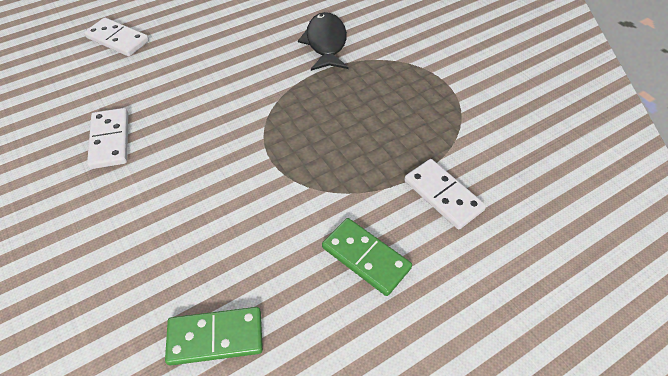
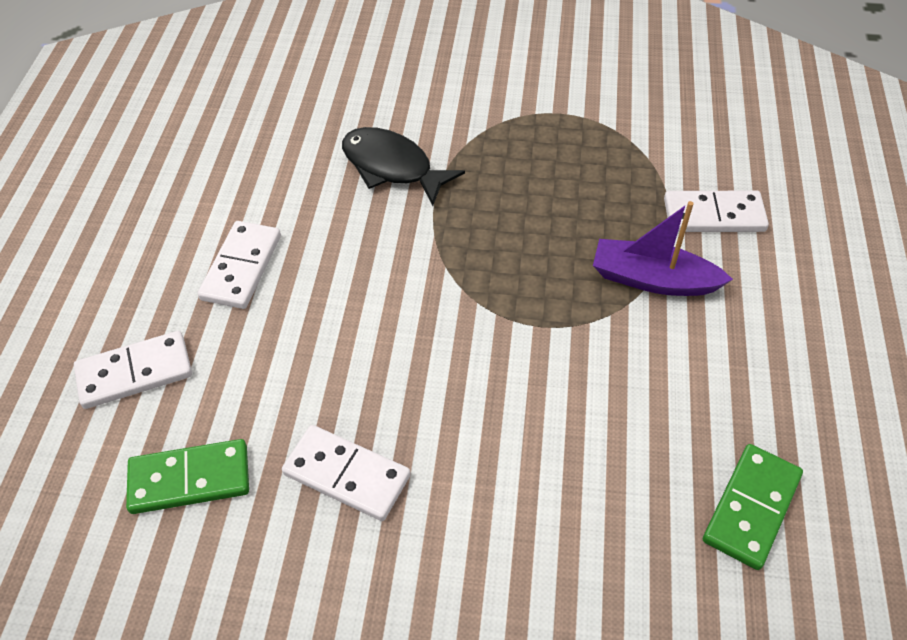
camera: 50 degrees left, 0 degrees up
green domino [322,218,412,296] -> green domino moved to [126,439,249,514]
none -> white domino [198,221,281,309]
none -> purple boat [593,201,733,296]

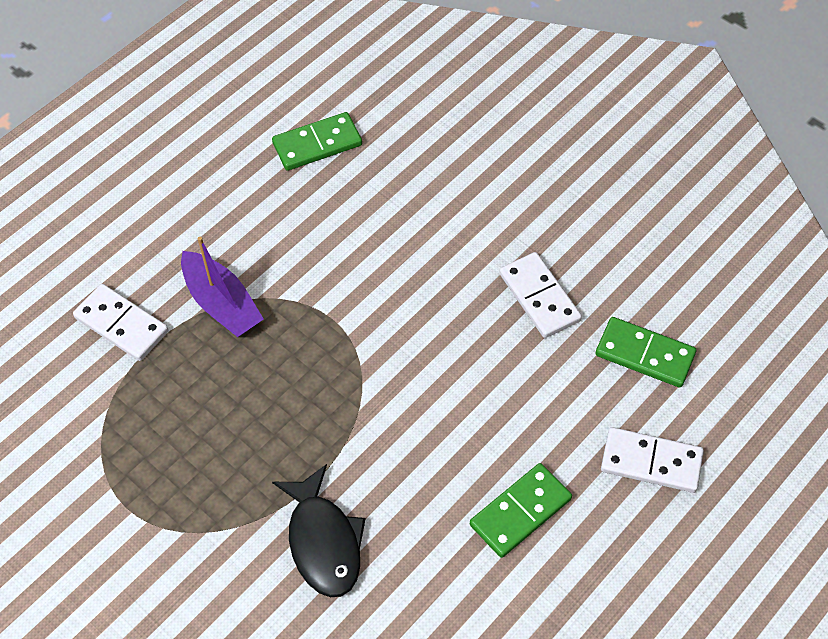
camera: 145 degrees left, 5 degrees up
white domino [198,221,281,309] -> green domino [470,463,572,558]

